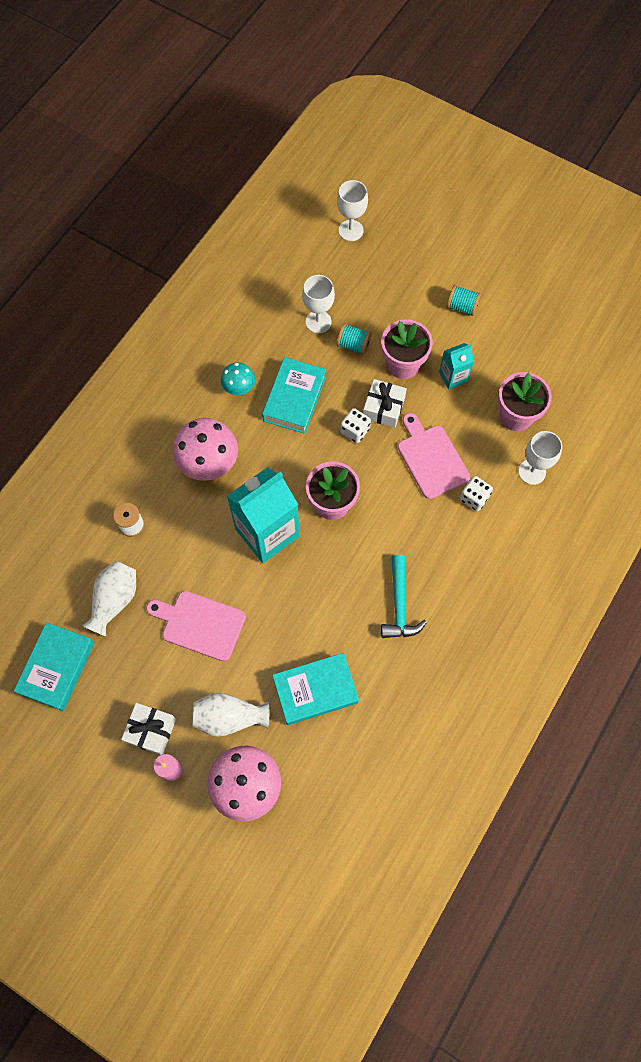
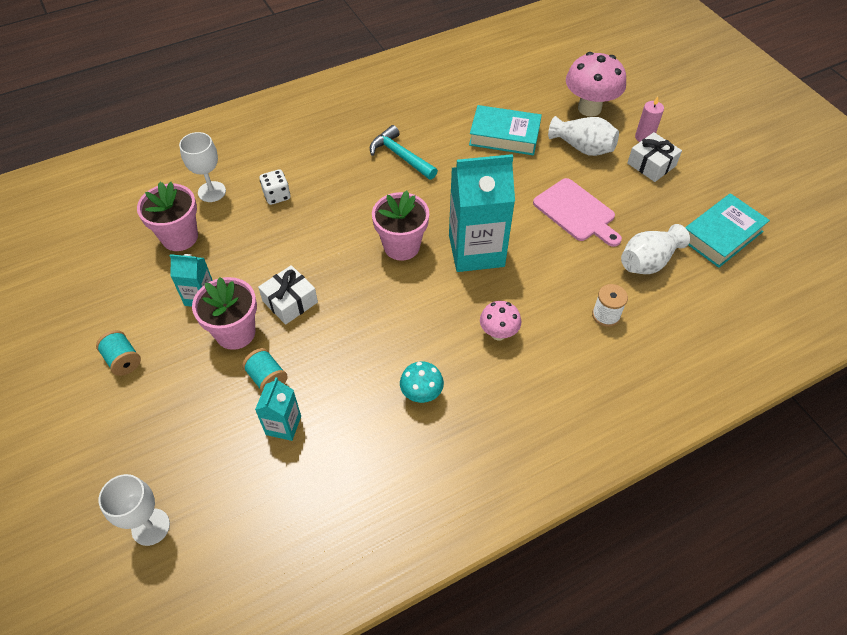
camera: 150 degrees left, 15 degrees down
pink mushroom [173,418,238,481] -> pink mushroom [480,301,521,340], size x0.56
turquoise book [262,357,326,434] -> none
white goblet [302,275,335,333] -> turquoise carton [255,377,301,441]
white dice [340,408,371,443] -> none
turquoise hammer [381,555,427,638] -> turquoise hammer turned 75 degrees counterclockwise [370,125,438,180]
pink cutting board [398,413,470,499] -> none

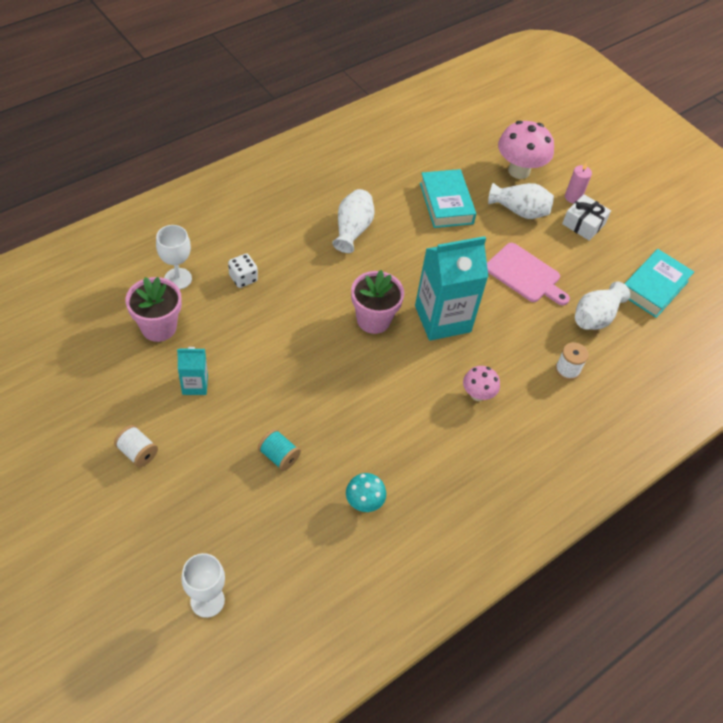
camera: 15 degrees left, 0 degrees up
turquoise spool [96,330,141,376] -> white spool [114,425,158,467]
pink flower pot [192,277,257,350] -> none
turquoise carton [255,377,301,441] -> none
white gift [258,265,318,325] -> none
turquoise hammer [370,125,438,180] -> white vase [332,189,375,253]
turquoise mushroom [400,361,444,403] -> turquoise mushroom moved to [346,473,386,512]
turquoise book [469,105,542,155] -> turquoise book turned 75 degrees clockwise [420,169,476,228]

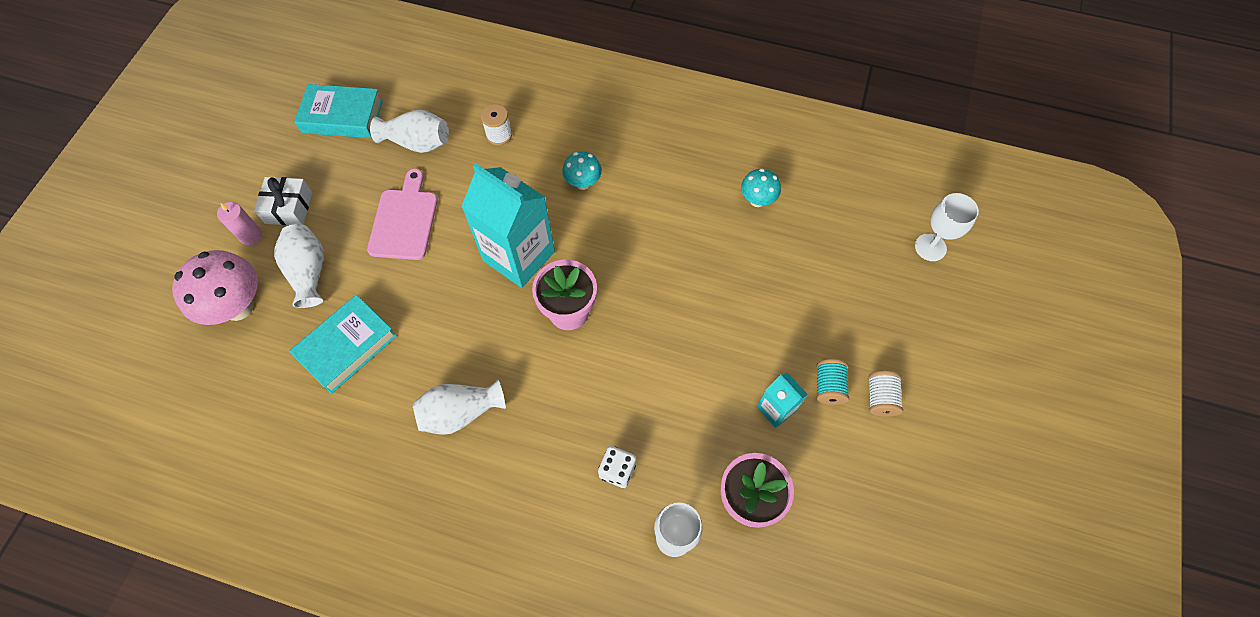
camera: 120 degrees left, 10 degrees up
turquoise spool [258,429,301,471] -> turquoise spool moved to [816,359,849,405]
pink mushroom [463,366,500,401] -> turquoise mushroom [562,151,602,190]

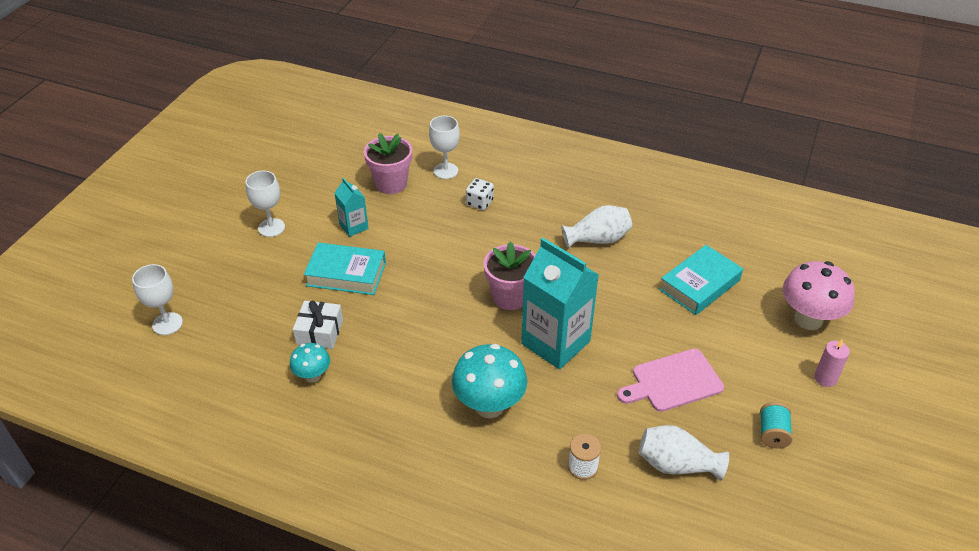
camera: 175 degrees left, 20 degrees down
white gift [254,177,313,225] -> white gift moved to [293,300,343,349]
white vase [274,224,324,308] -> none
turquoise book [294,84,383,138] -> turquoise book moved to [304,243,386,295]
pink cutting board [367,169,438,260] -> pink cutting board turned 60 degrees clockwise [617,349,724,412]
turquoise mushroom [562,151,602,190] -> turquoise mushroom [452,344,527,418], size x1.80
turquoise spool [816,359,849,405] -> turquoise spool moved to [760,402,792,449]
white spool [868,371,903,417] -> white goblet [245,171,285,237]

